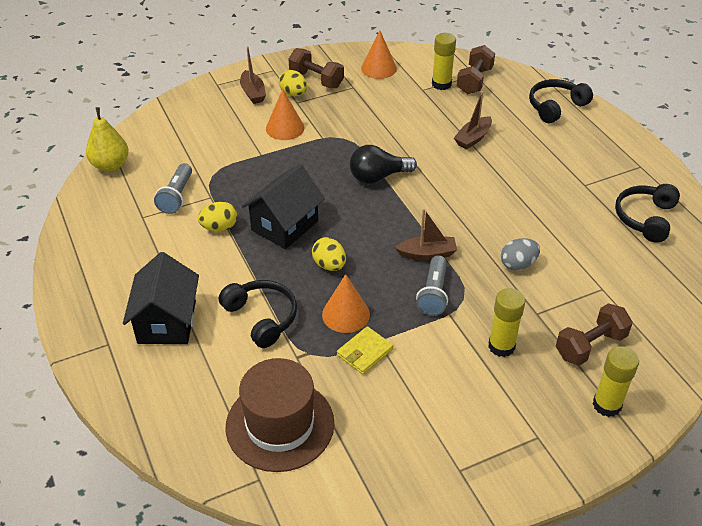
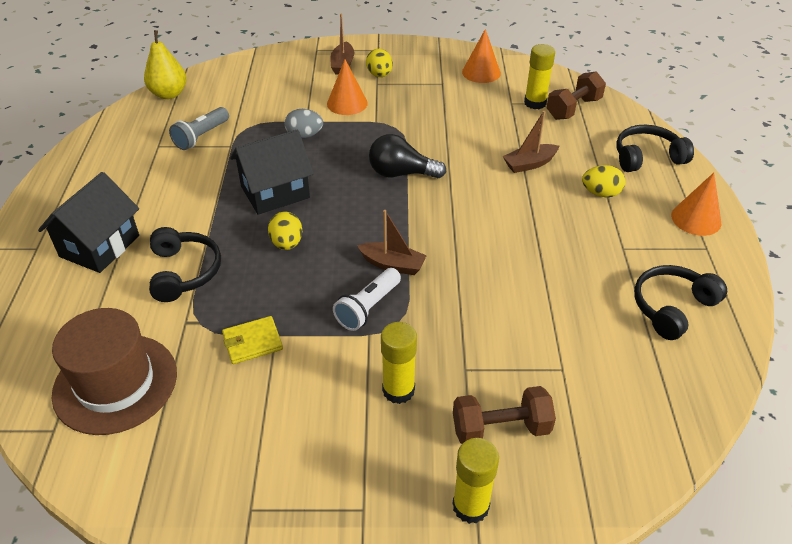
camera: 25 degrees right, 0 degrees up
yellow egg [198,202,237,231] -> yellow egg moved to [582,165,626,197]
brown dumbbell [288,48,344,88] -> none
orange cone [322,274,370,333] -> orange cone moved to [671,173,721,236]
grey flashlight [416,255,448,316] -> white flashlight [333,268,401,331]
grey egg [501,238,540,271] -> grey egg moved to [284,109,323,138]

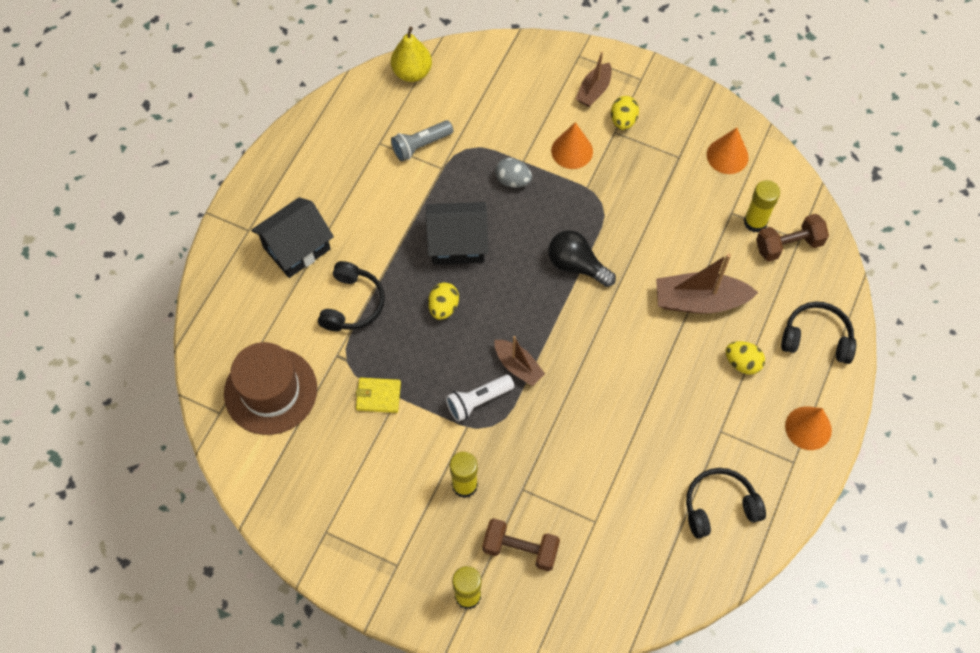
camera: 25 degrees right, 20 degrees up
brown boat [503,111,559,173] -> brown boat [656,253,758,314], size x1.66

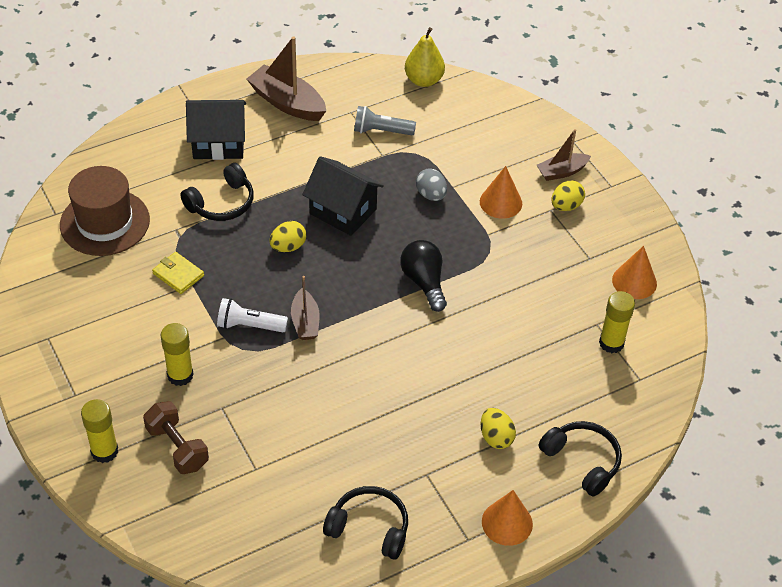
camera: 35 degrees right, 15 degrees down
brown boat [656,253,758,314] -> brown boat moved to [247,36,326,121]
brown dumbbell [756,214,829,262] -> none

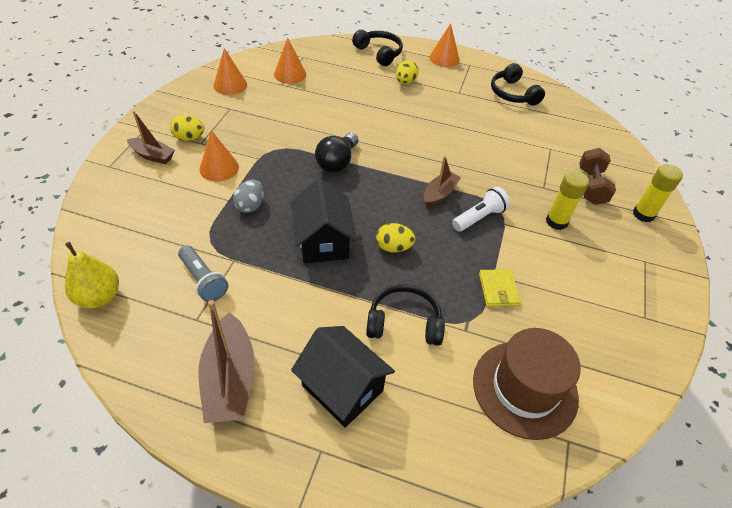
camera: 135 degrees left, 0 degrees up
white flashlight [217,298,288,332] -> white flashlight turned 90 degrees counterclockwise [452,187,510,232]
black headphones [538,421,622,496] -> black headphones turned 135 degrees clockwise [352,30,403,66]
yellow glue stick [599,291,635,353] -> orange cone [274,38,306,84]

